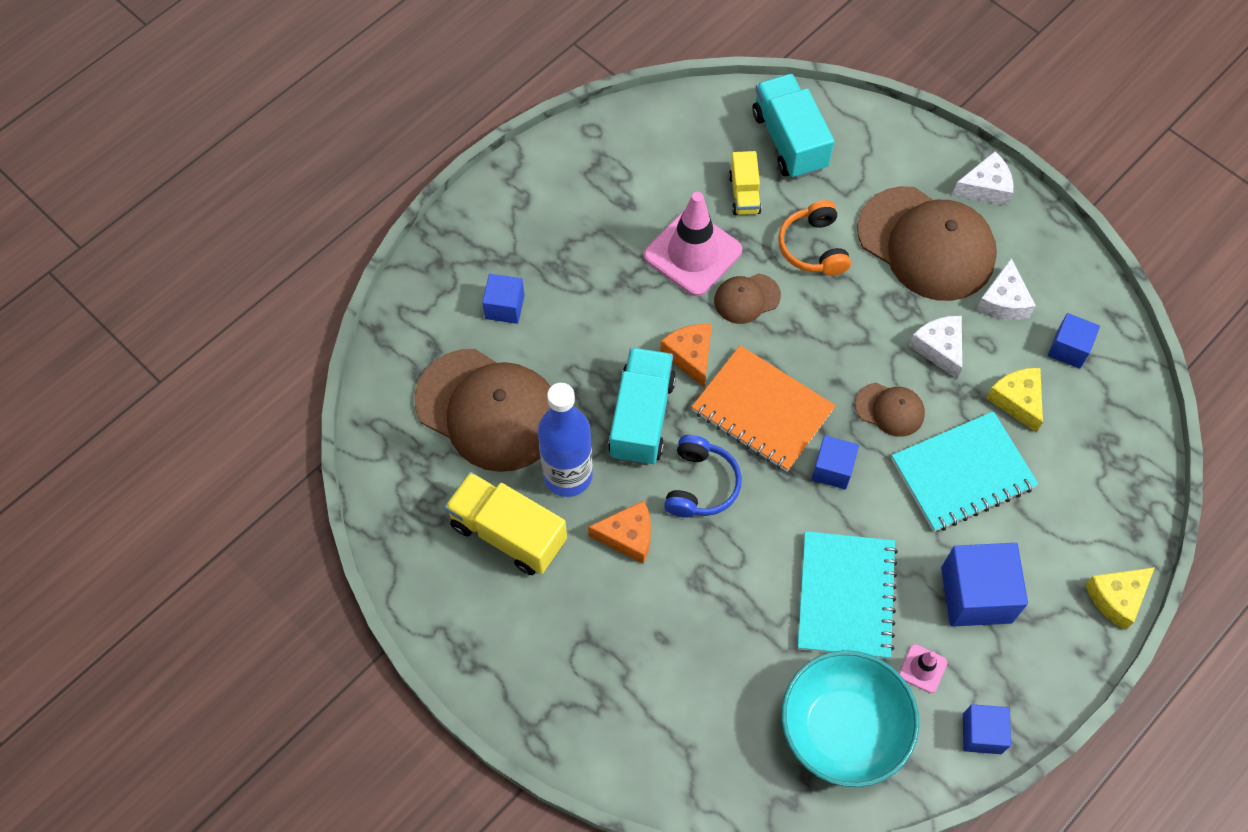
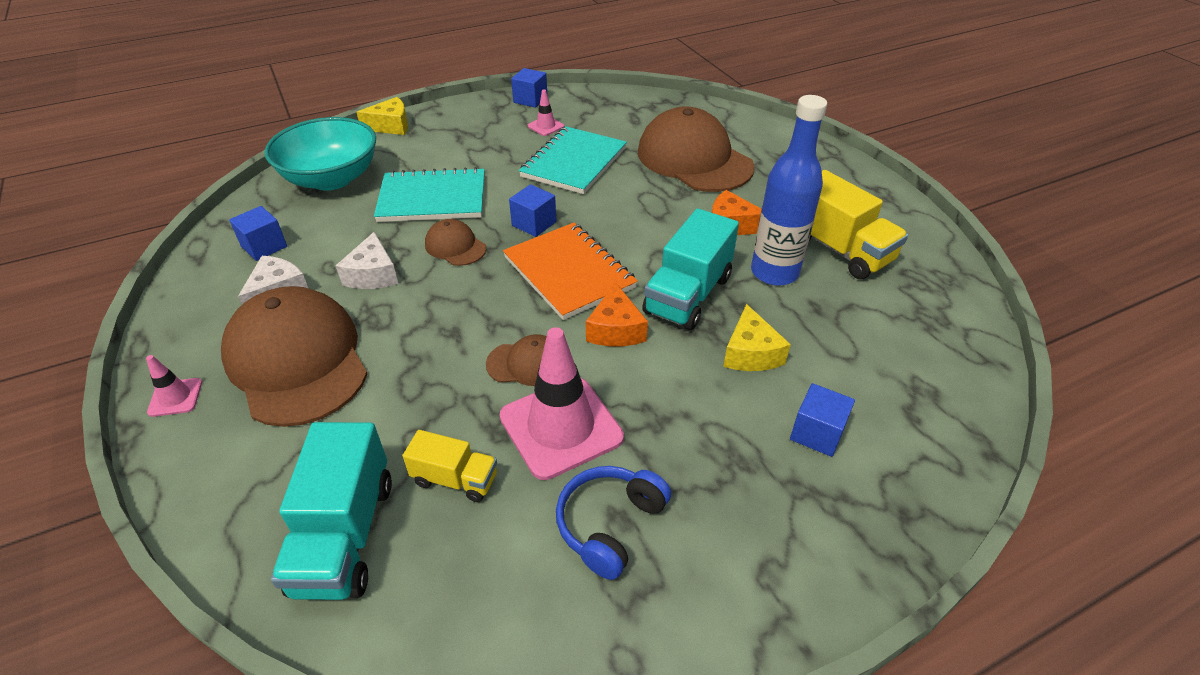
camera: 160 degrees left, 20 degrees down
brown cap [414,349,551,472] -> brown cap moved to [638,107,755,192]
blue headphones [664,435,742,518] -> blue headphones moved to [556,466,671,580]
yellow truck [729,151,762,215] -> yellow truck turned 90 degrees clockwise [403,430,497,502]
orange headphones [778,200,851,276] -> none
turquoise bowl [781,650,919,787] -> turquoise bowl moved to [264,117,376,190]
blue cube [941,543,1028,627] -> none
white cheese [952,151,1013,206] -> pink traffic cone [146,355,202,417]
yellow cheese [986,368,1043,433] -> yellow cheese moved to [723,304,791,371]

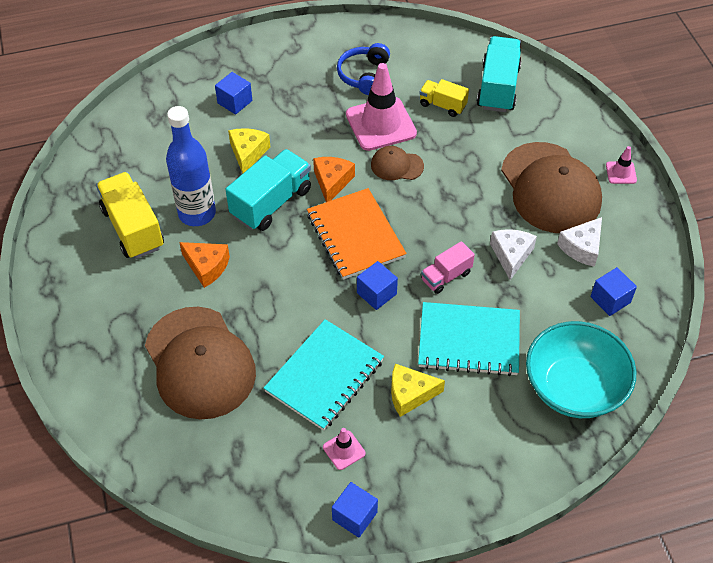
camera: 170 degrees left, 10 degrees up
yellow cheese [356,97,408,135] -> yellow cheese moved to [391,364,445,417]
brown cap [425,219,486,266] -> pink truck [421,241,475,294]
blue headphones [556,466,671,580] -> blue headphones turned 150 degrees clockwise [337,43,390,95]

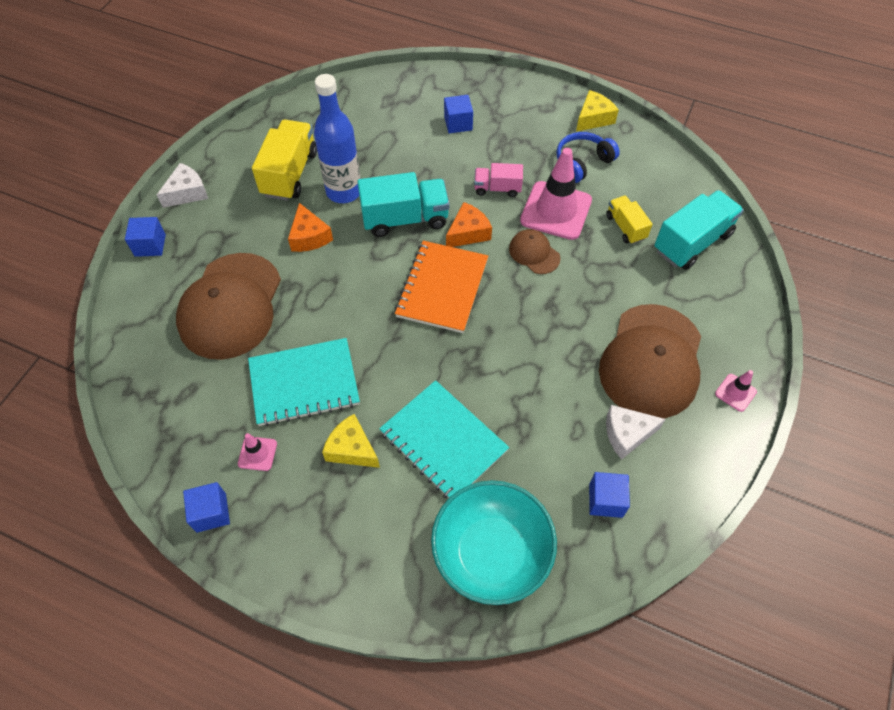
camera: 40 degrees right, 5 degrees up
yellow cheese [228,128,270,174] -> yellow cheese moved to [576,90,619,132]
blue cube [357,261,398,310] -> blue cube moved to [125,217,166,257]
pink truck [421,241,475,294] -> pink truck moved to [474,163,523,197]
white cheese [490,229,537,280] -> white cheese moved to [157,163,208,208]

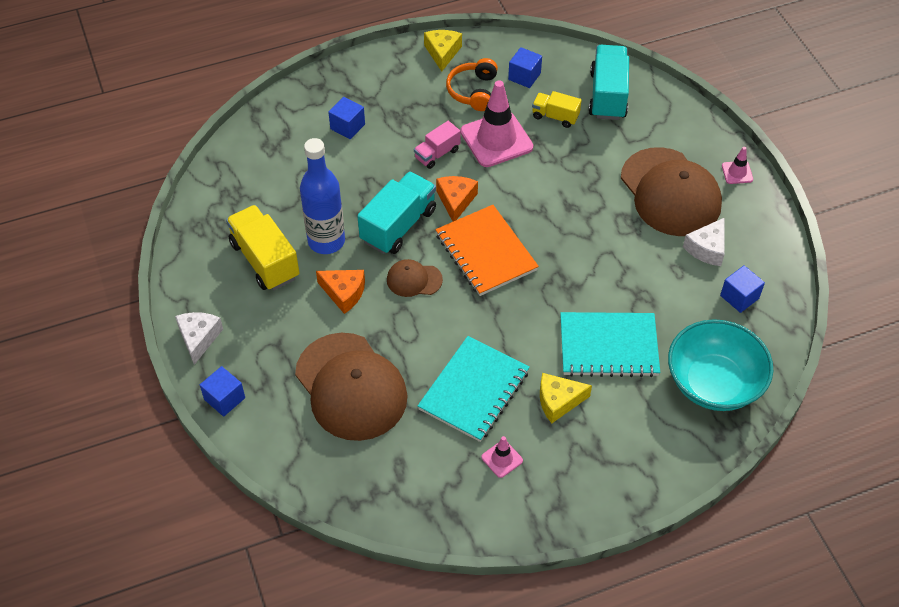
camera: 45 degrees left, 5 degrees down
blue cube [183,482,230,533] -> blue cube moved to [508,47,542,88]
brown cap [509,229,560,274] -> brown cap moved to [387,259,443,297]
blue headphones [556,132,620,183] -> orange headphones [446,58,498,111]

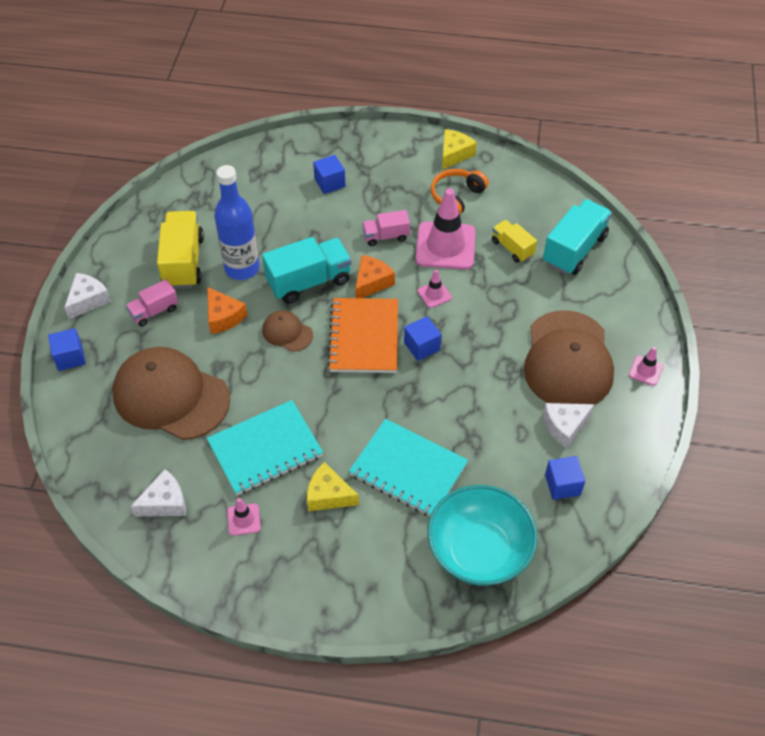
camera: 30 degrees right, 0 degrees up
brown cap [295,333,408,441] -> brown cap turned 120 degrees clockwise [112,347,230,440]
blue cube [508,47,542,88] -> blue cube moved to [404,316,442,361]
none -> pink truck [126,279,178,327]
none -> white cheese [130,469,186,517]
none -> pink traffic cone [418,269,452,308]

